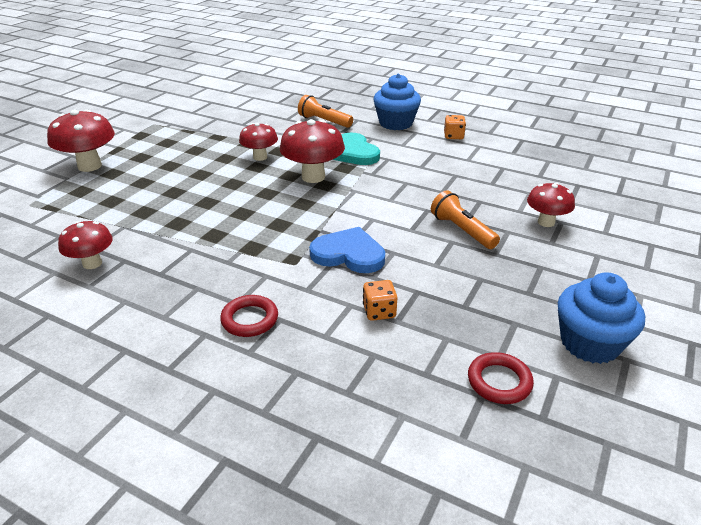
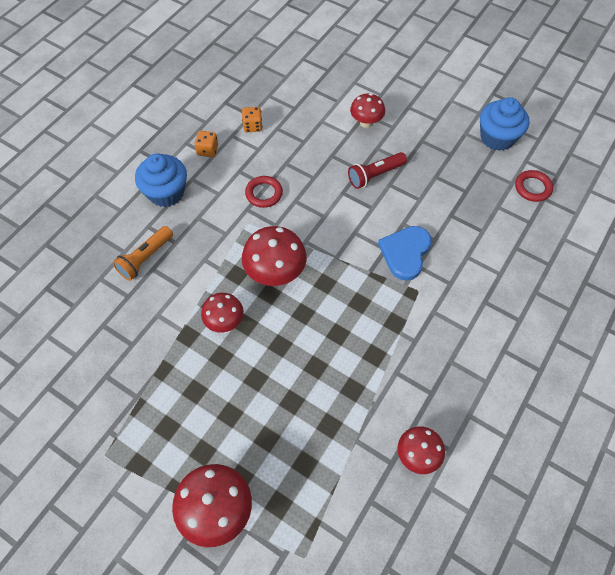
camera: 85 degrees left, 25 degrees up
red ring [220,295,278,337] -> red ring moved to [245,176,283,208]
turquoise heart [333,133,380,165] -> none
orange dice [363,280,397,321] -> orange dice moved to [242,107,262,132]
orange flashlight [431,190,500,249] -> red flashlight [348,152,407,189]

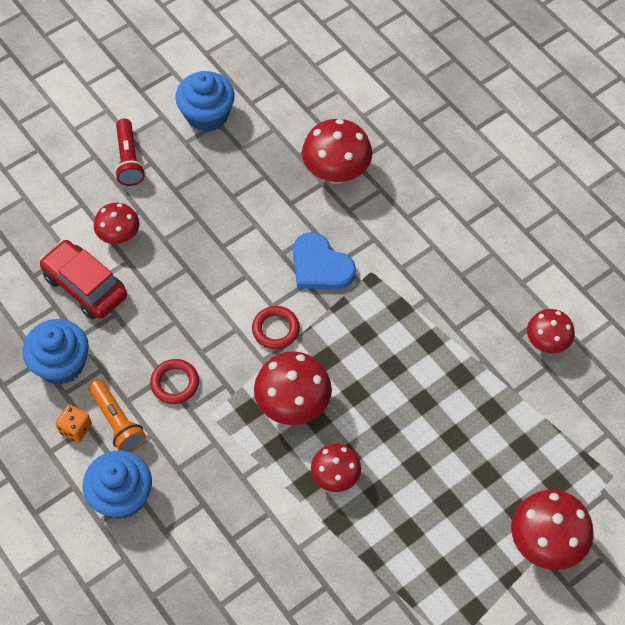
camera: 70 degrees left, 0 degrees up
orange flashlight [113,226,173,281] -> orange flashlight moved to [88,379,146,452]
orange dice [242,107,262,132] -> blue cupcake [23,319,89,385]
red flashlight [348,152,407,189] -> red flashlight moved to [115,118,145,186]
red ring [515,170,553,202] -> red ring moved to [252,306,300,349]
none -> red car [39,240,127,319]
none -> red mushroom [302,119,372,184]

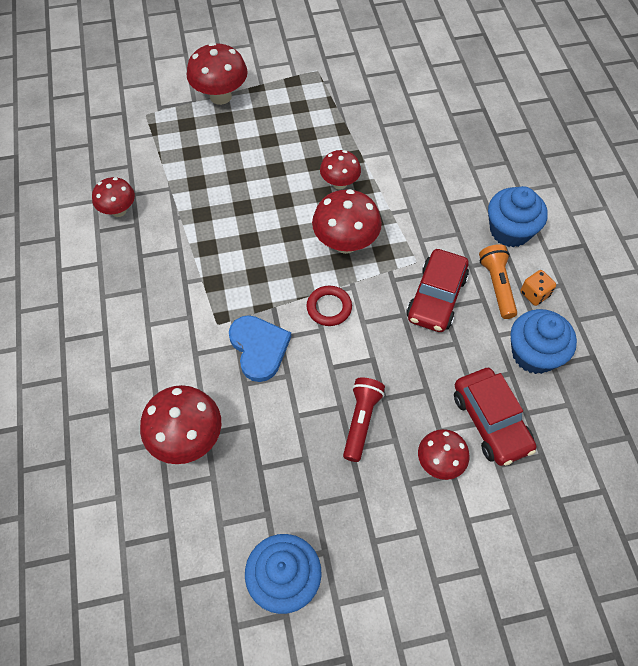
camera: 155 degrees left, 0 degrees up
red flashlight [115,118,145,186] -> red flashlight moved to [343,377,385,462]
red ring [150,359,199,404] -> red car [406,249,469,332]

